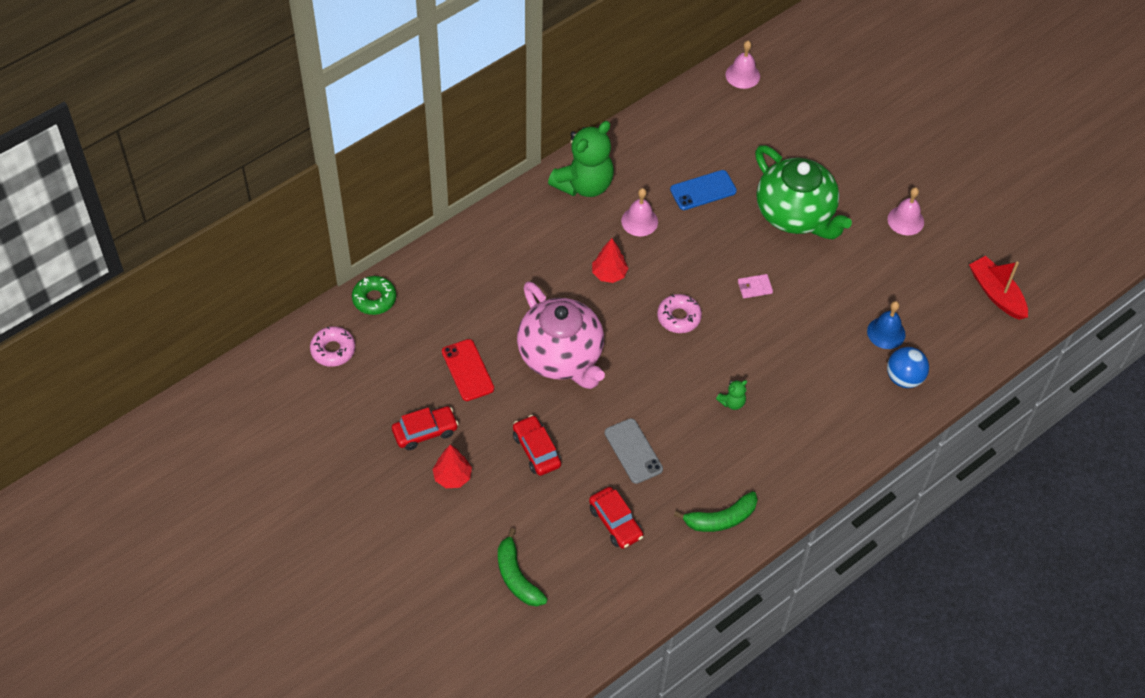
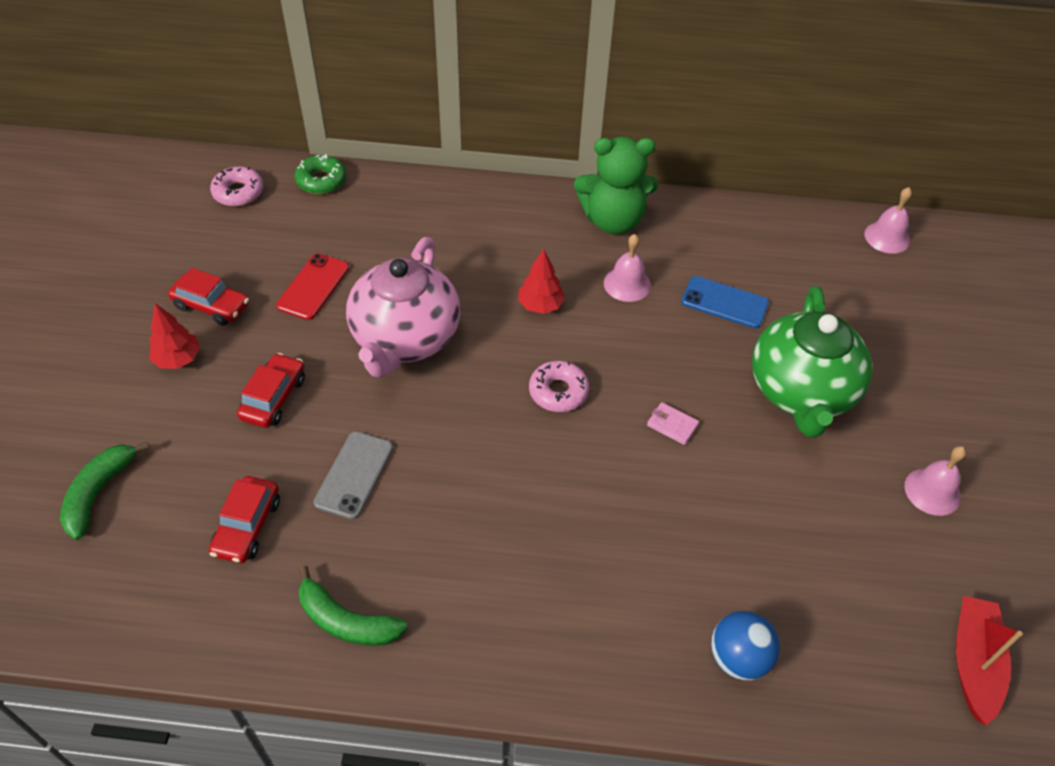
camera: 45 degrees right, 5 degrees down
green teddy bear [716,380,747,410] -> none
blue bell [867,301,905,349] -> none

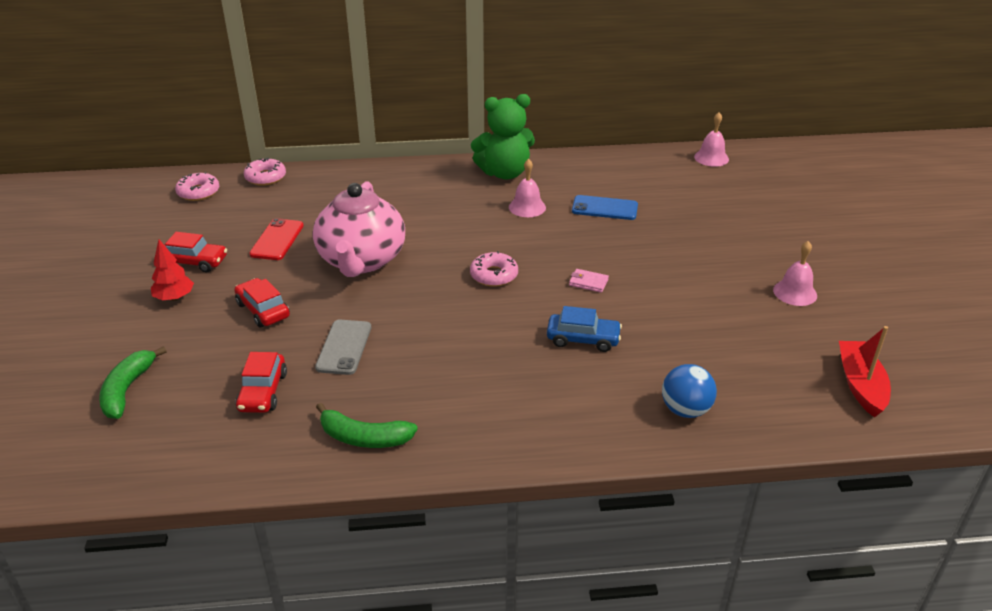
camera: 10 degrees left, 15 degrees down
red car [237,353,305,428] -> red car turned 45 degrees counterclockwise [234,278,290,327]
green donut [294,154,346,194] -> pink donut [244,157,286,186]
red tree [518,249,565,314] -> none
green teapot [752,286,873,438] -> none
none -> blue car [547,306,622,352]

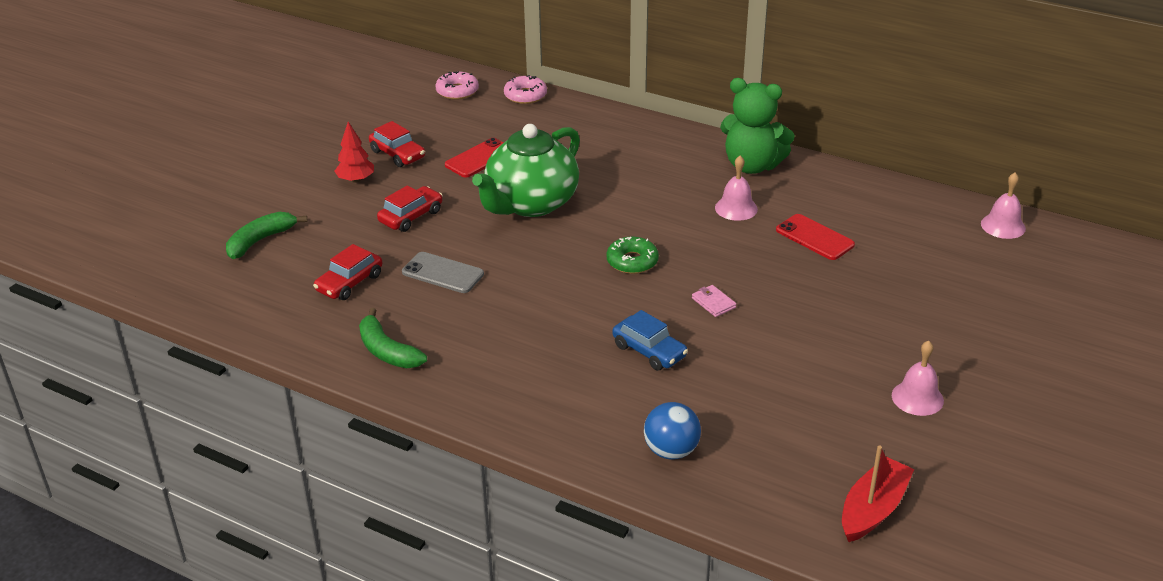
camera: 35 degrees right, 0 degrees up
red car [234,278,290,327] -> red car turned 45 degrees clockwise [377,185,443,232]
pink teapot [313,181,405,277] -> green teapot [472,124,580,217]
grey phone [315,320,371,375] -> grey phone turned 75 degrees clockwise [402,252,484,293]
pink donut [470,251,518,287] -> green donut [606,237,659,274]
blue phone [572,195,638,220] -> red phone [776,214,855,260]

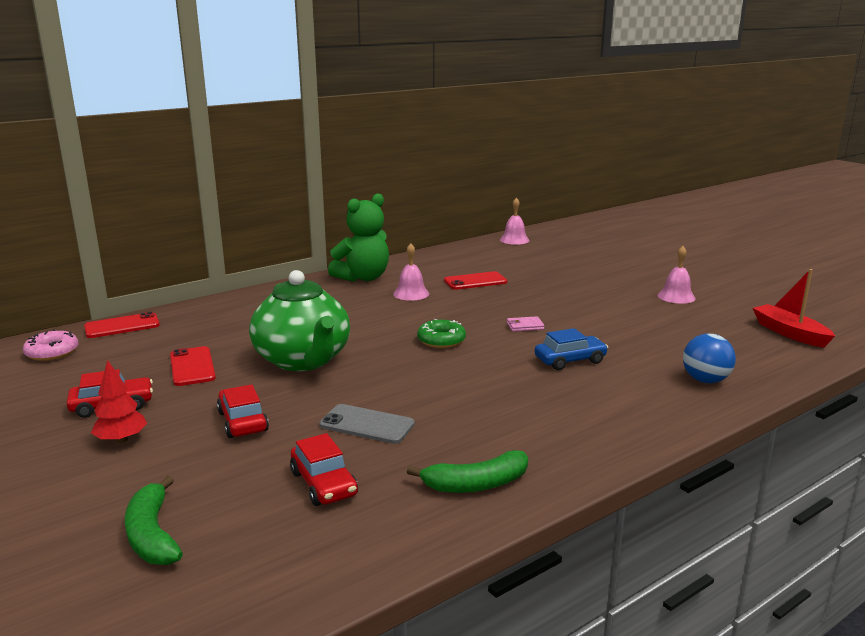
camera: 65 degrees left, 15 degrees down
grey phone [402,252,484,293] -> grey phone turned 60 degrees clockwise [319,404,415,444]
pink donut [504,75,547,104] -> red phone [84,312,160,338]

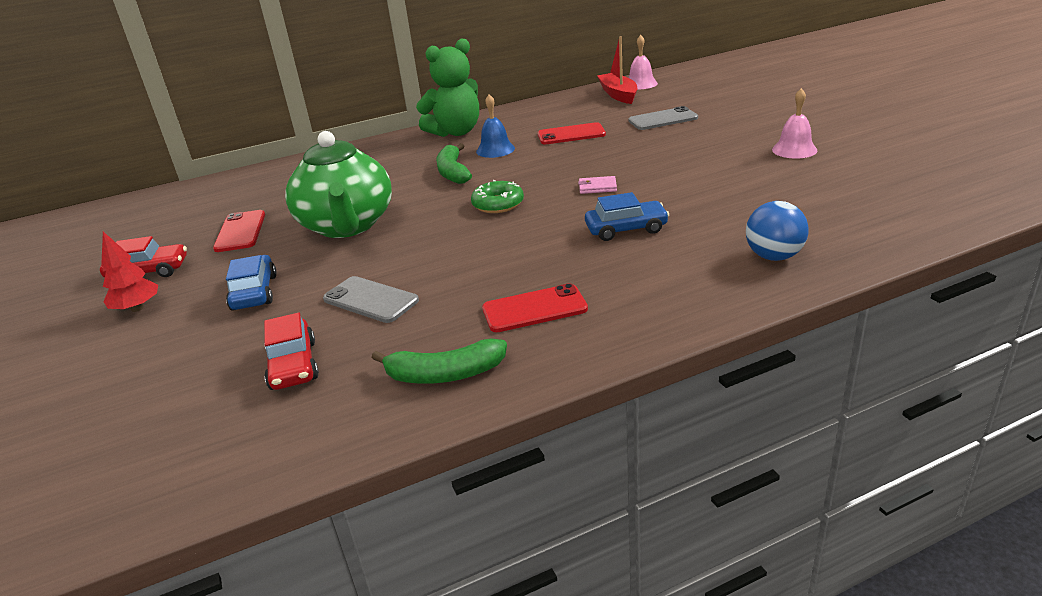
camera: 15 degrees right, 10 degrees up
pink donut [23,329,78,361] -> none
red phone [84,312,160,338] -> red phone moved to [482,283,588,332]
green banana [125,476,183,565] -> green banana moved to [436,143,472,184]
red car [217,384,269,438] -> blue car [226,255,277,310]
pink bell [393,243,429,300] -> blue bell [476,94,515,158]
red boat [753,269,835,348] -> red boat moved to [597,36,637,104]
none -> grey phone [628,106,698,130]

